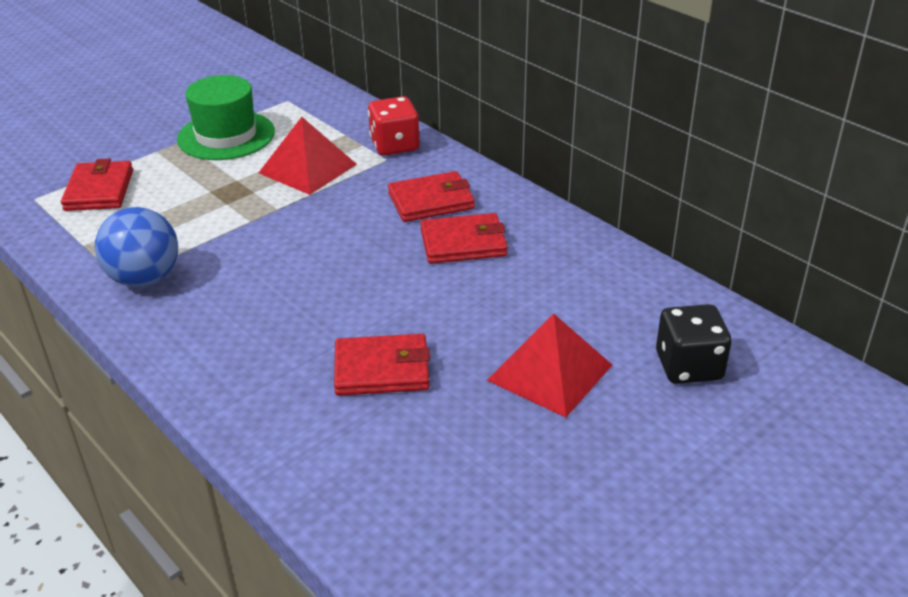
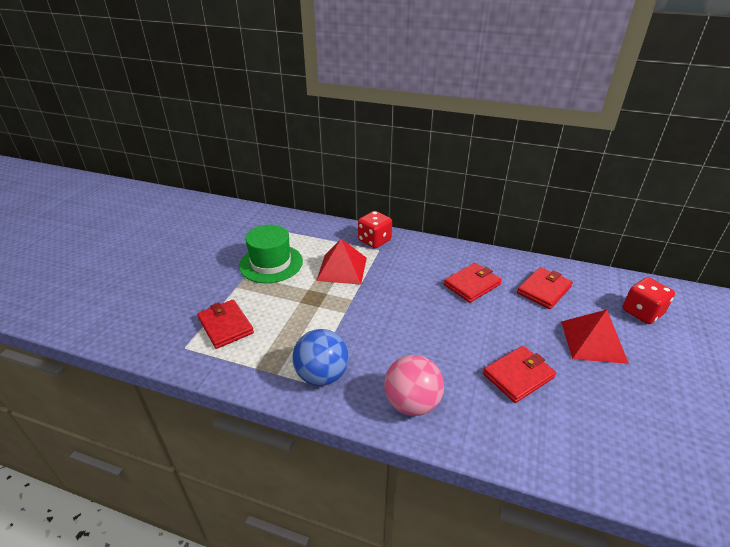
camera: 30 degrees left, 0 degrees up
red wallet [388,171,475,222] -> red wallet moved to [517,267,573,309]
black dice [656,304,732,384] -> red dice [623,277,675,324]
none -> pink ball [384,355,444,416]

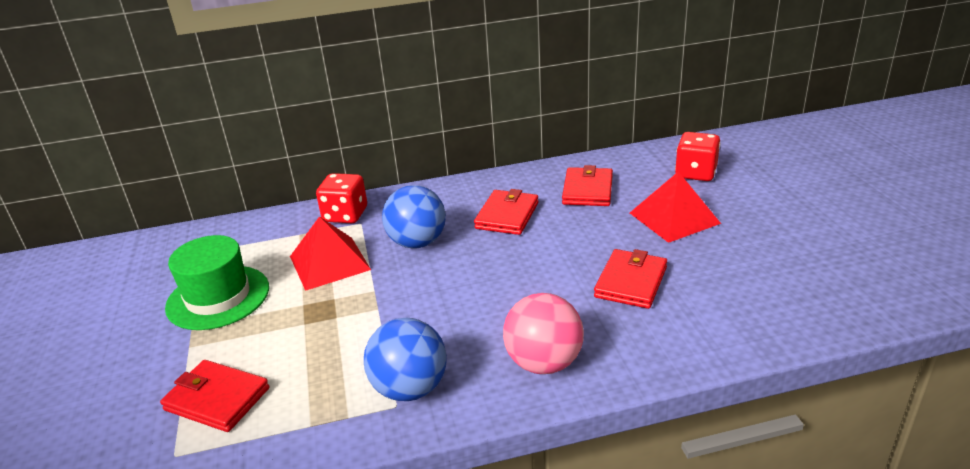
camera: 30 degrees left, 5 degrees down
none -> blue ball [382,185,446,249]

